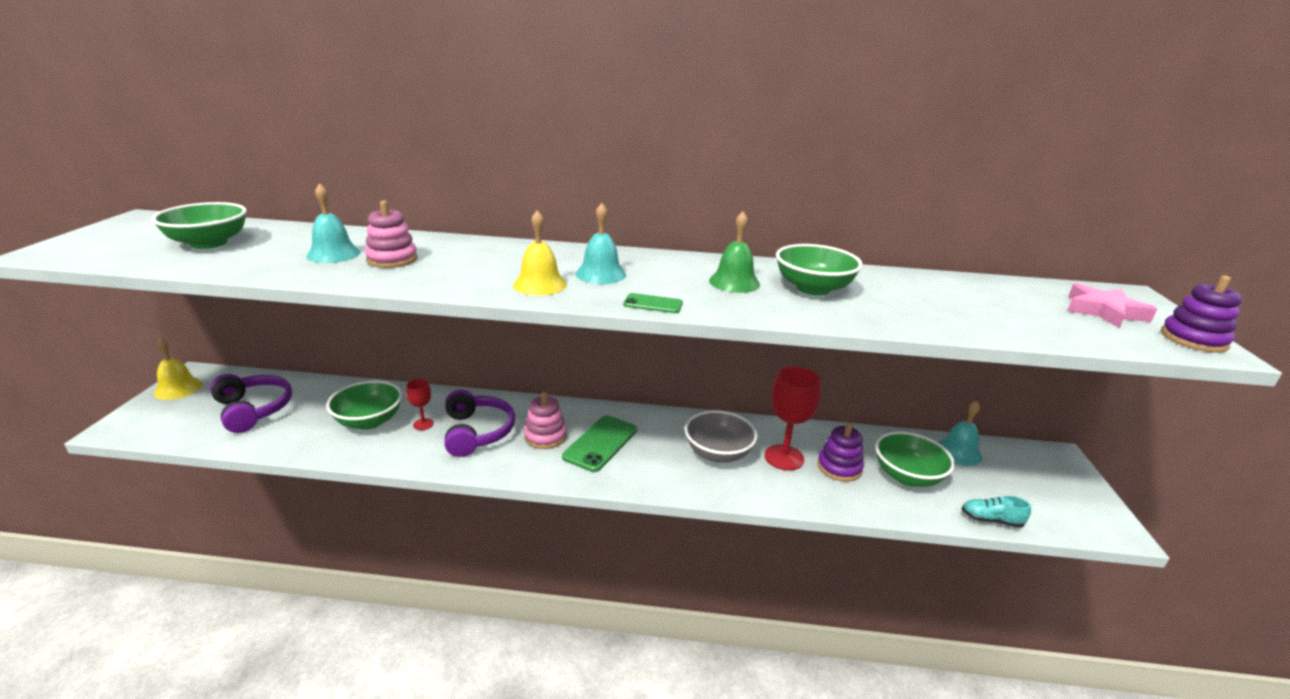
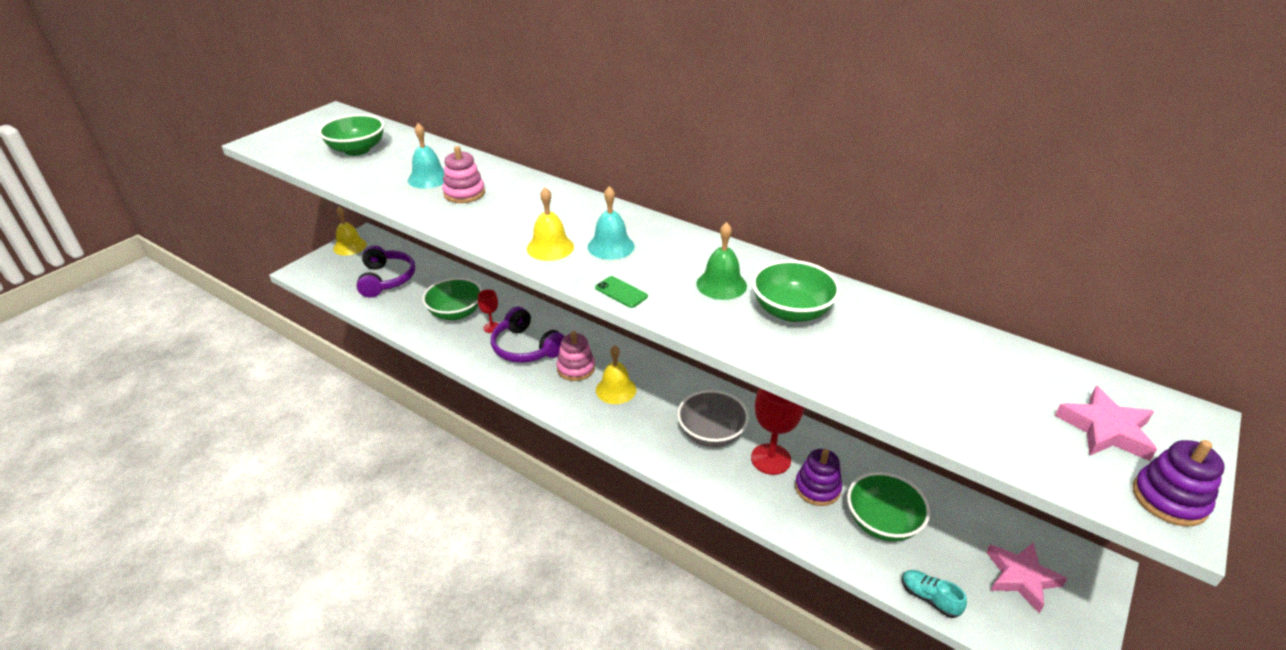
camera: 30 degrees right, 10 degrees up
purple headphones [444,390,515,457] -> purple headphones turned 120 degrees clockwise [491,307,564,363]
green phone [562,415,637,472] -> yellow bell [596,345,636,404]
turquoise bell [938,401,982,466] -> none
none -> pink star [986,542,1068,613]

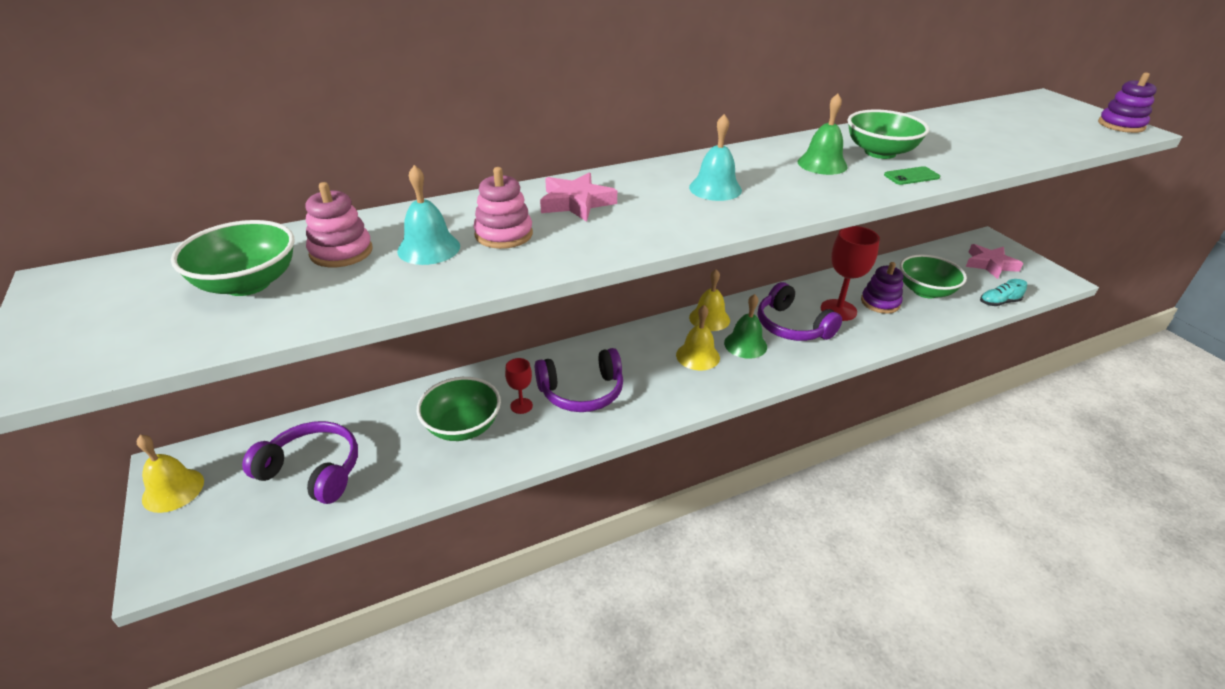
camera: 60 degrees left, 0 degrees up
yellow bell [527,187,574,261] -> yellow bell moved to [689,269,730,331]
pink stacking toy [556,331,595,381] -> pink stacking toy moved to [305,182,372,267]
green phone [595,276,648,308] -> green phone moved to [884,166,940,185]
grey bowl [677,390,749,447] -> purple headphones [758,282,842,341]
pink star [1055,386,1157,461] -> pink star moved to [540,172,617,222]
none -> green bell [724,294,767,359]

